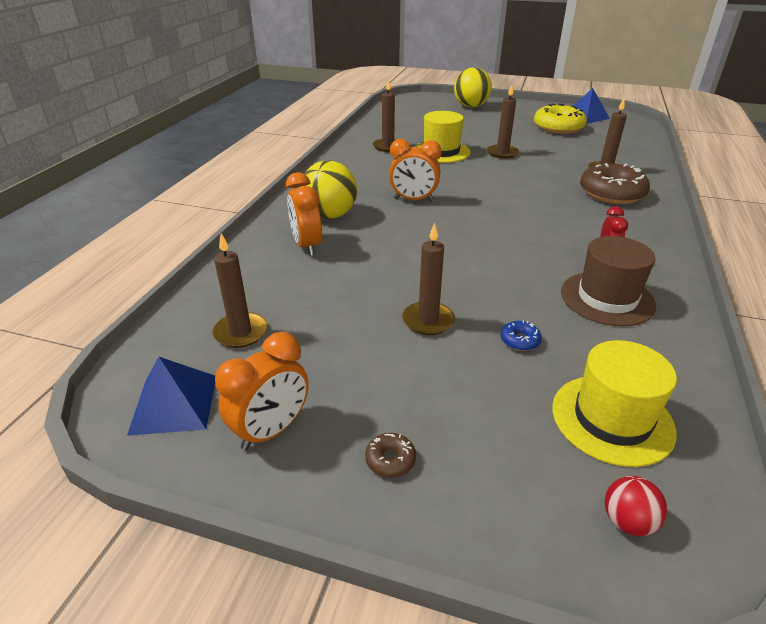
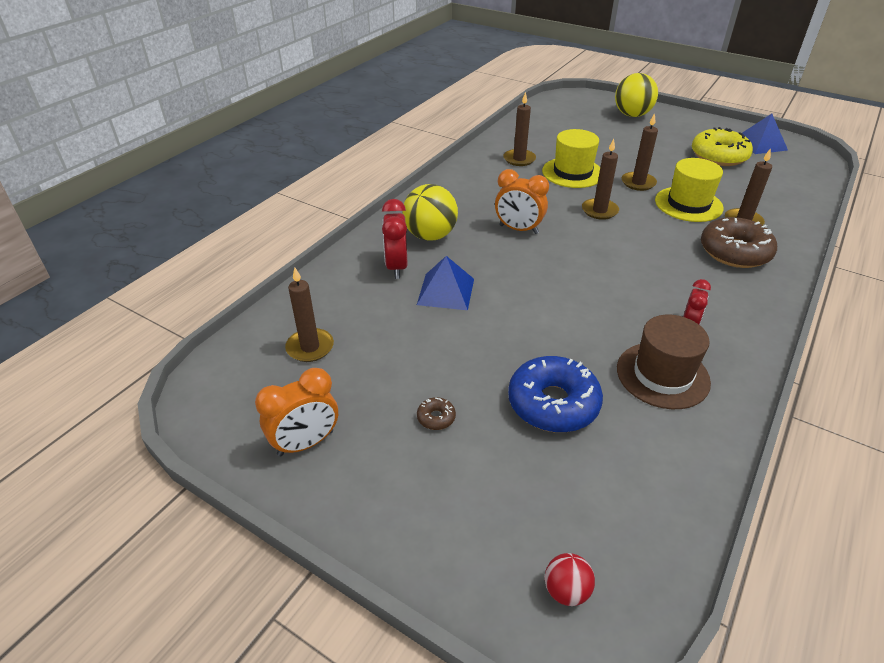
camera: 15 degrees right, 5 degrees up
blue pyramid [127,357,215,436] -> blue pyramid moved to [417,256,474,310]
orange clock [286,172,322,256] -> red clock [382,199,408,279]
brown donut [365,433,416,478] -> brown donut moved to [417,397,456,430]
brown candle [402,223,455,335] -> brown candle moved to [582,139,619,220]
blue donut [501,321,542,351] -> blue donut [508,356,603,433], size x2.42
yellow hat [552,340,677,467] -> yellow hat moved to [655,158,724,222]

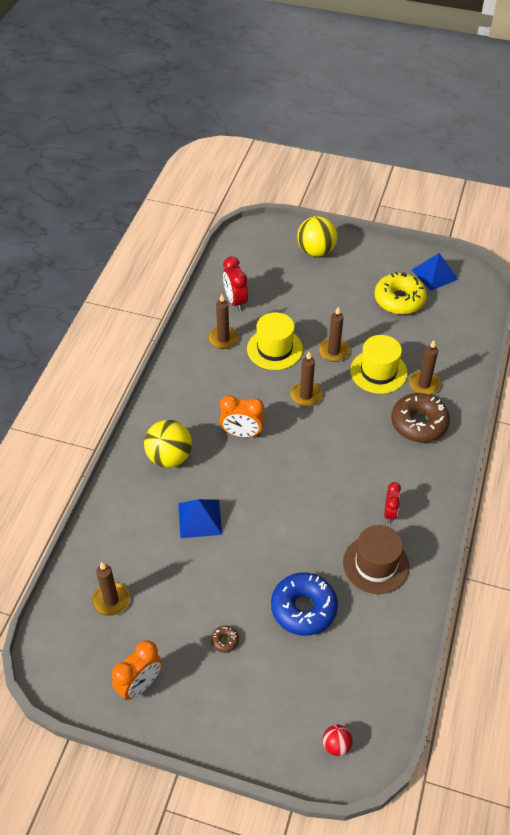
camera: 15 degrees left, 10 degrees up
red clock [382,199,408,279] -> red clock moved to [223,256,248,311]

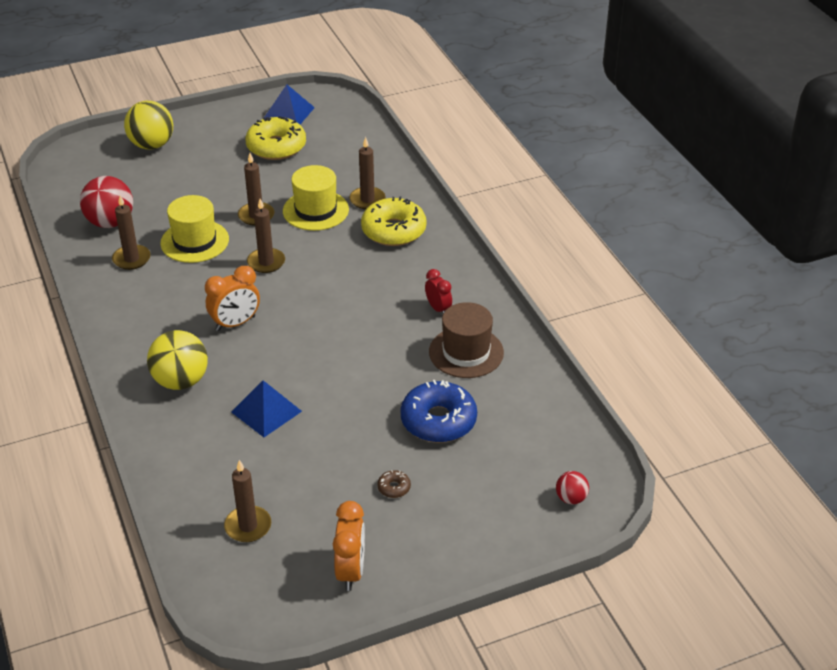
camera: 40 degrees left, 10 degrees down
red clock [223,256,248,311] -> red ball [80,176,133,228]
brown donut [391,393,450,443] -> yellow donut [361,196,427,246]

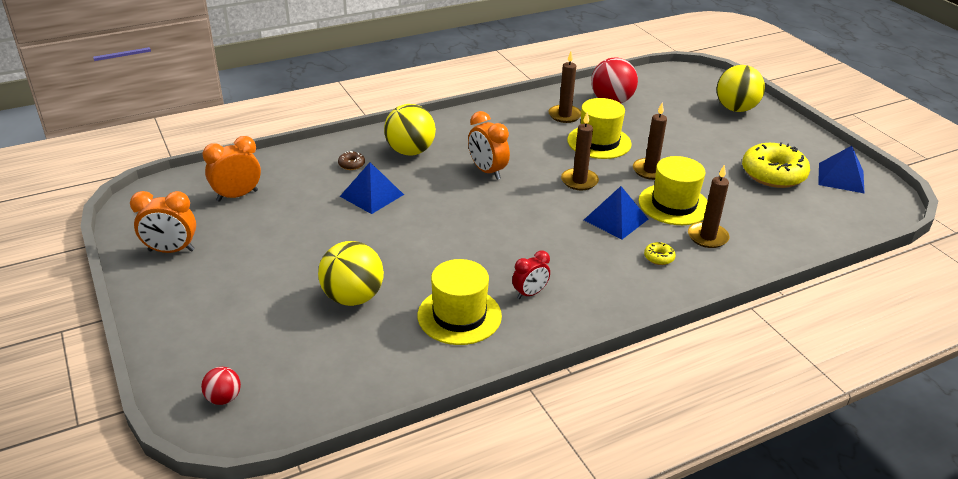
camera: 85 degrees right, 5 degrees down
brown candle [224,460,271,542] -> orange clock [202,136,261,202]
yellow donut [361,196,427,246] -> yellow donut [644,242,676,265], size x0.41
brown donut [377,470,411,498] -> brown donut moved to [338,151,365,170]
blue donut [400,380,477,443] -> yellow ball [318,241,384,306]
brown hat [429,302,504,378] -> yellow hat [417,259,502,345]
none -> blue pyramid [584,186,648,239]

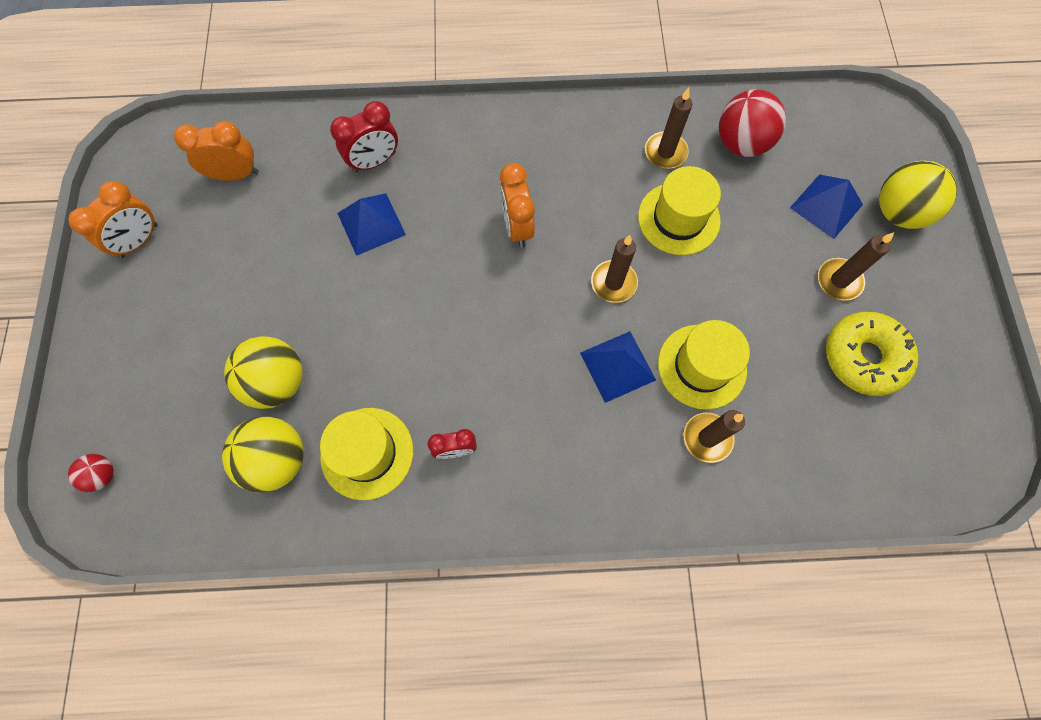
camera: 25 degrees right, 35 degrees up
orange clock [130,191,196,253] -> orange clock turned 75 degrees counterclockwise [68,181,157,258]
brown donut [338,151,365,170] -> red clock [330,101,398,172]
yellow ball [384,104,436,155] -> yellow ball moved to [222,416,304,493]
brown candle [633,103,667,180] -> brown candle moved to [818,232,894,301]
yellow donut [644,242,676,265] -> none
blue pyramid [818,146,865,194] -> blue pyramid moved to [790,174,863,239]

